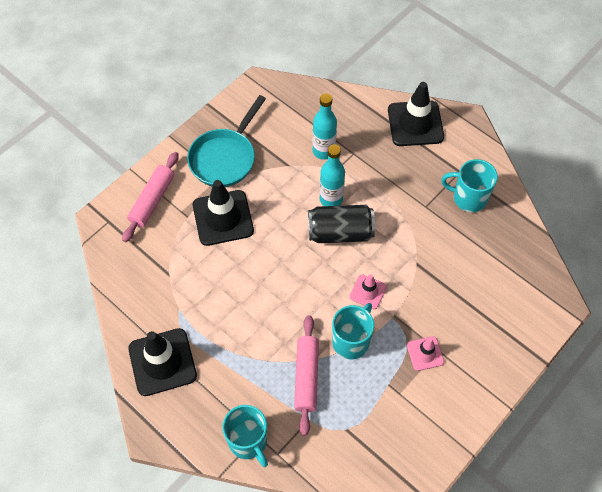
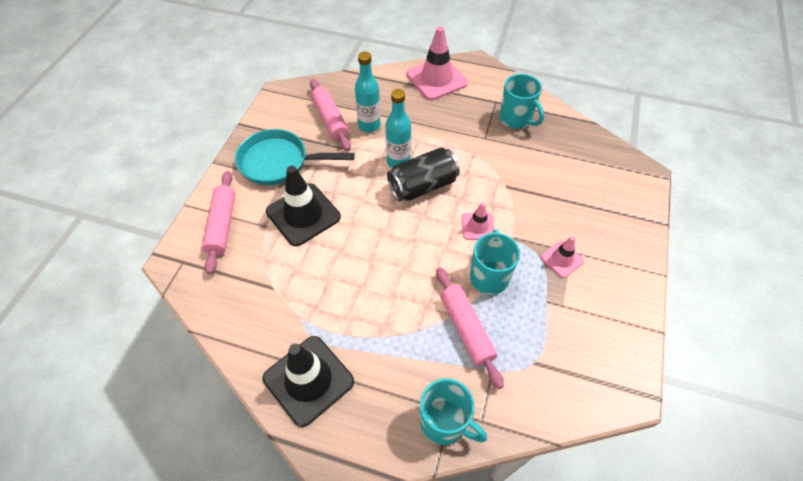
camera: 25 degrees left, 5 degrees down
turquoise pan [187,95,266,187] -> turquoise pan turned 90 degrees clockwise [235,129,355,185]
black traffic cone [388,82,444,146] -> pink traffic cone [406,26,468,100]
turquoise mug [441,159,498,212] -> turquoise mug turned 120 degrees counterclockwise [500,74,544,129]
none -> pink rolling pin [310,79,351,151]

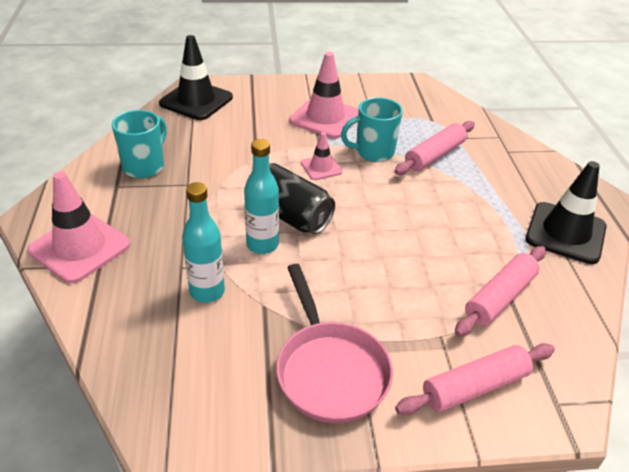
camera: 115 degrees left, 15 degrees down
turquoise pan [235,129,355,185] -> pink pan [276,264,393,423]
black traffic cone [266,166,341,246] -> black traffic cone moved to [159,35,233,120]
pink rolling pin [310,79,351,151] -> pink rolling pin moved to [455,246,546,337]
turquoise mug [420,378,487,445] -> none
pink traffic cone [541,236,584,278] -> pink traffic cone [289,52,359,139], size x1.88

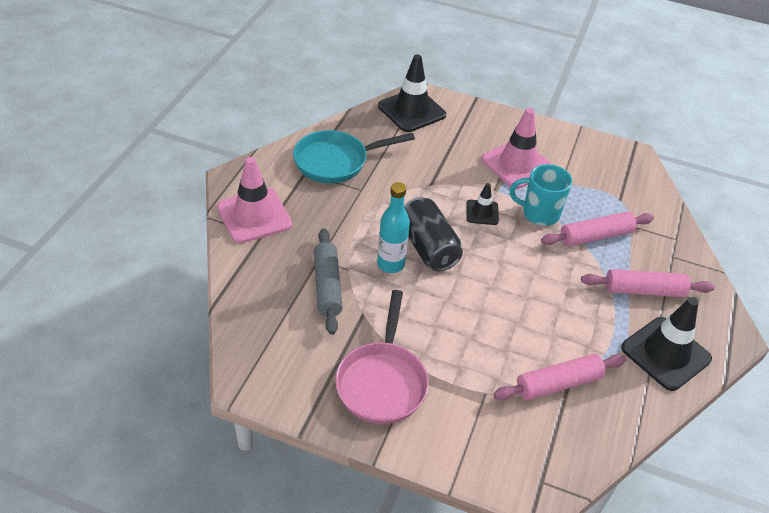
camera: 25 degrees right, 5 degrees up
turquoise mug [112,110,166,178] -> turquoise pan [293,130,415,183]
turquoise bottle [182,182,225,303] -> grey rolling pin [314,228,343,335]
pink traffic cone [301,132,342,180] -> black traffic cone [466,183,499,225]
pink rolling pin [395,343,555,415] -> pink rolling pin moved to [581,269,714,297]

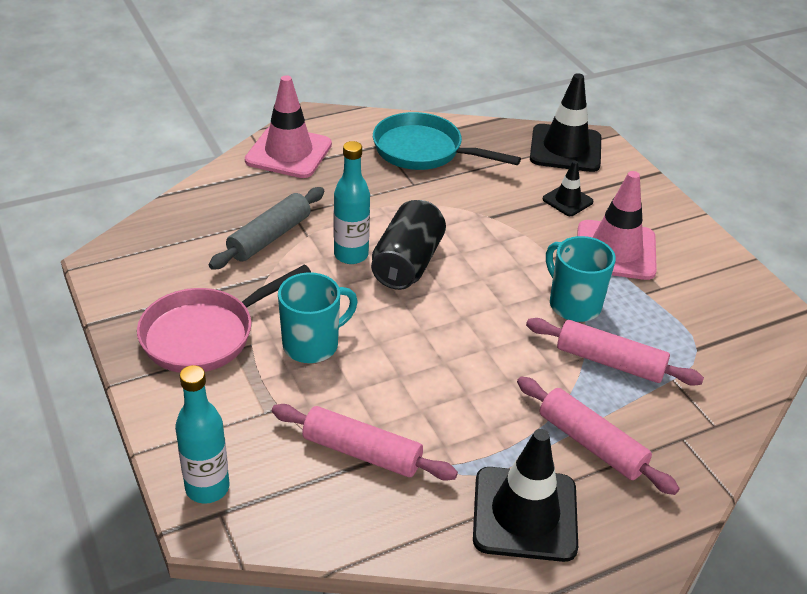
camera: 45 degrees right, 5 degrees down
black traffic cone [466,183,499,225] -> black traffic cone moved to [543,160,594,216]
none -> turquoise bottle [175,365,229,504]
none -> turquoise mug [278,272,358,363]

